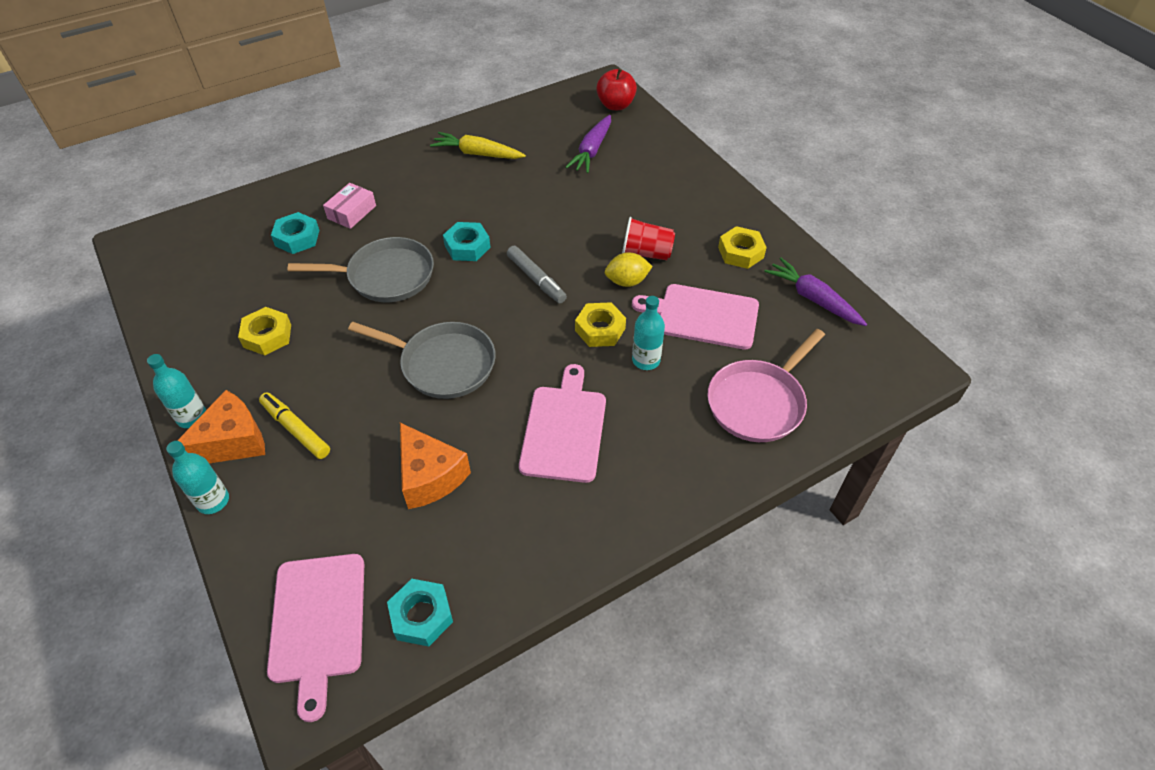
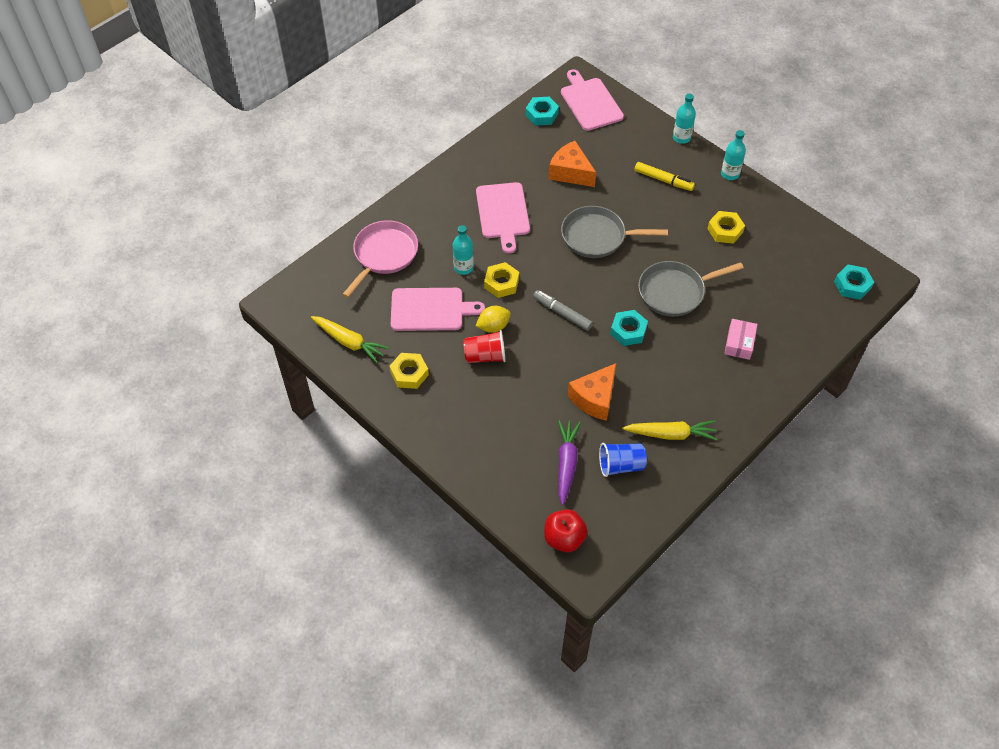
camera: 165 degrees right, 5 degrees up
orange cheese [177,390,265,463] -> orange cheese moved to [568,363,616,421]
turquoise nut [271,212,320,254] -> turquoise nut moved to [834,265,874,300]
purple carrot [764,258,867,326] -> yellow carrot [311,316,389,363]
none -> blue cup [599,443,647,477]

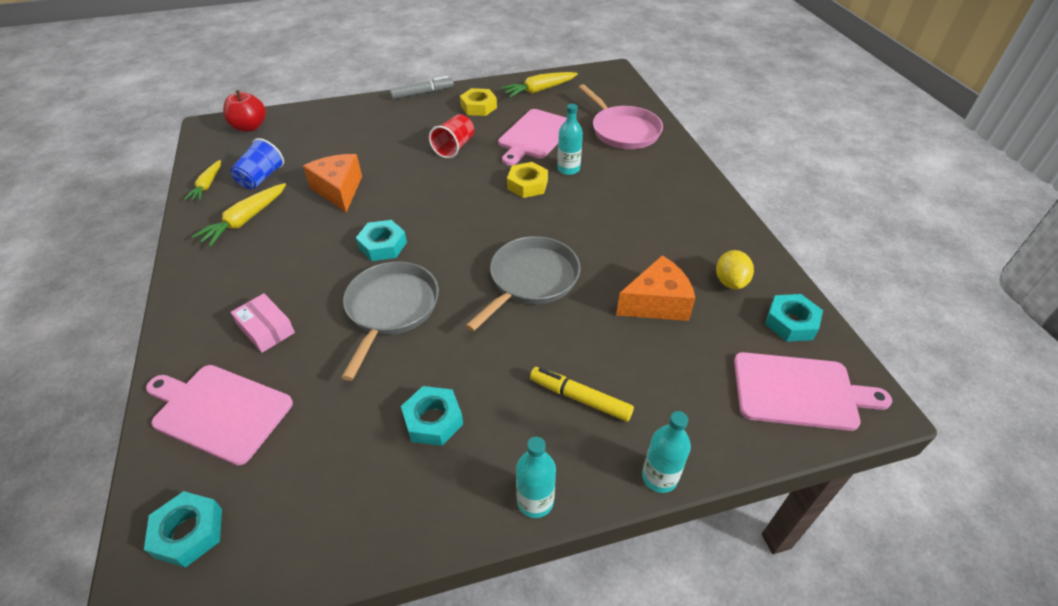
camera: 120 degrees right, 10 degrees down
pink cutting board [476,182,530,254] -> pink cutting board moved to [146,365,293,465]
yellow lemon [476,306,511,333] -> yellow lemon moved to [716,250,754,289]
grey marker [533,290,593,331] -> grey marker moved to [389,76,454,99]
purple carrot [558,420,581,505] -> none
yellow marker [635,162,695,191] -> yellow marker turned 60 degrees clockwise [530,367,634,422]
yellow nut [707,211,745,244] -> turquoise nut [401,386,463,446]
none -> yellow carrot [184,160,221,201]

